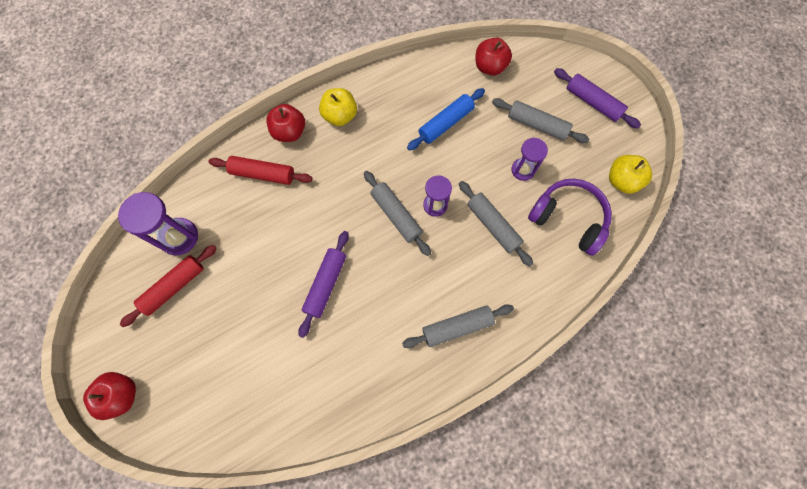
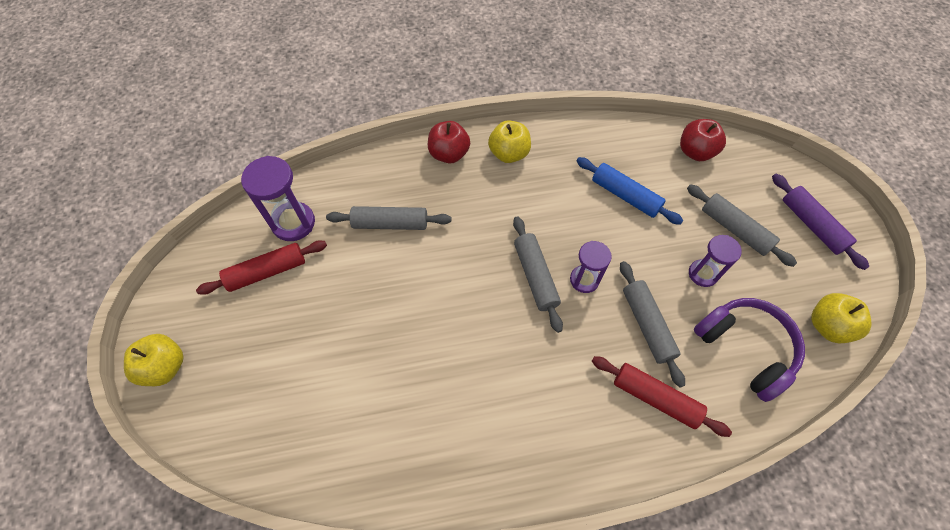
camera: 20 degrees right, 10 degrees down
red apple [83,372,136,420] -> yellow apple [124,334,184,386]
red rolling pin [209,156,313,185] -> red rolling pin moved to [592,356,732,437]
purple rolling pin [298,231,349,338] -> none
grey rolling pin [402,304,514,348] -> grey rolling pin moved to [326,206,451,230]
blue rolling pin [407,88,485,151] -> blue rolling pin turned 60 degrees clockwise [577,157,683,225]

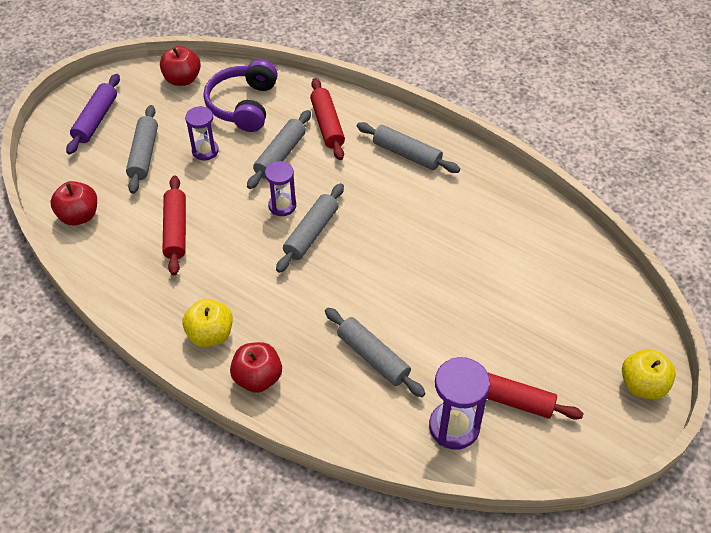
camera: 135 degrees left, 10 degrees down
blue rolling pin [577,157,683,225] -> red rolling pin [162,175,186,275]
yellow apple [811,293,872,344] -> red apple [160,46,201,86]
none -> grey rolling pin [357,122,460,173]

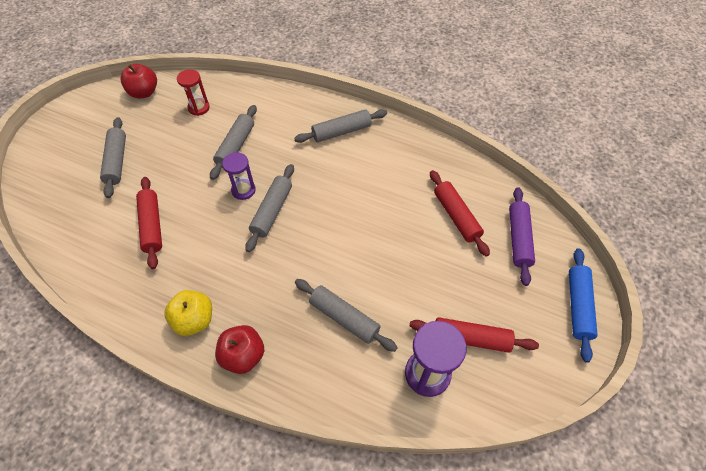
camera: 10 degrees left, 5 degrees up
red apple [50,181,97,225] -> none
purple rolling pin [66,74,120,155] -> purple rolling pin moved to [509,187,535,286]
purple hourglass [185,106,219,161] -> none
purple headphones [204,59,278,132] -> red hourglass [177,69,210,116]
red rolling pin [310,78,345,160] -> red rolling pin moved to [430,170,490,257]
grey rolling pin [357,122,460,173] -> grey rolling pin turned 45 degrees counterclockwise [294,109,387,143]
yellow apple [622,349,676,400] -> blue rolling pin [569,248,598,363]

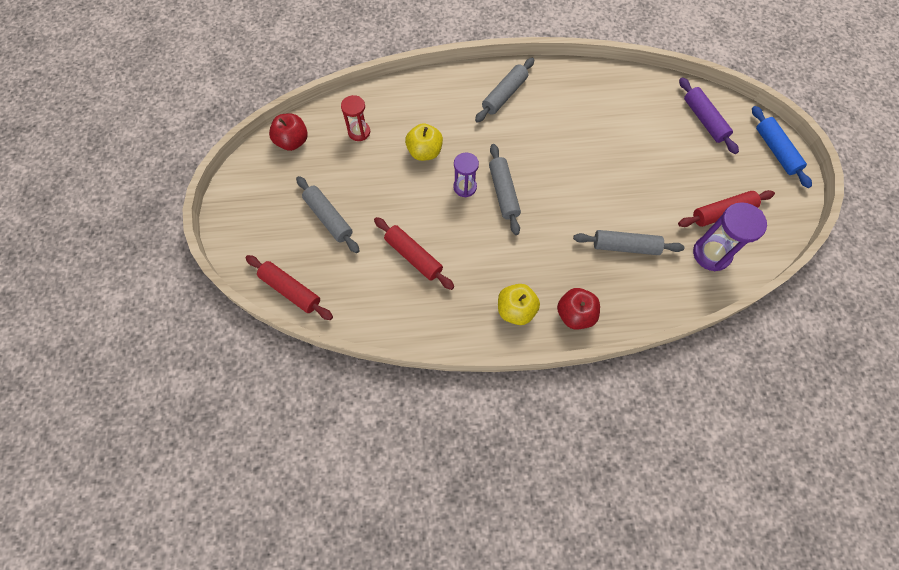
camera: 30 degrees left, 10 degrees up
grey rolling pin [210,105,257,180] -> yellow apple [405,123,443,161]
red rolling pin [430,170,490,257] -> red rolling pin moved to [246,255,333,320]

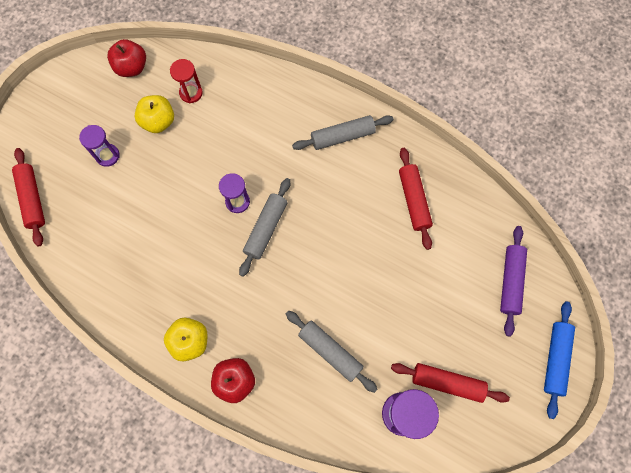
camera: 35 degrees right, 5 degrees up
grey rolling pin [296,176,359,253] -> purple hourglass [79,125,120,167]
red rolling pin [374,217,454,290] -> red rolling pin moved to [399,148,433,250]
yellow apple [405,123,443,161] -> yellow apple moved to [135,95,174,133]

